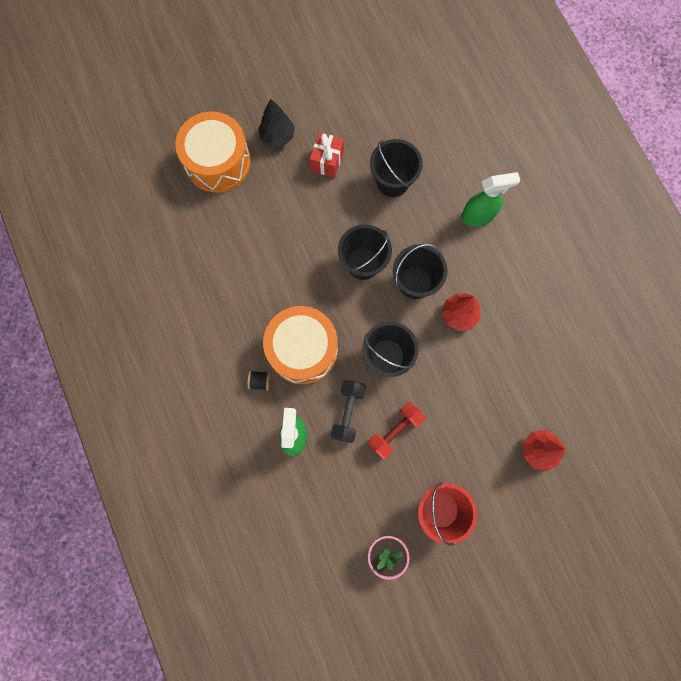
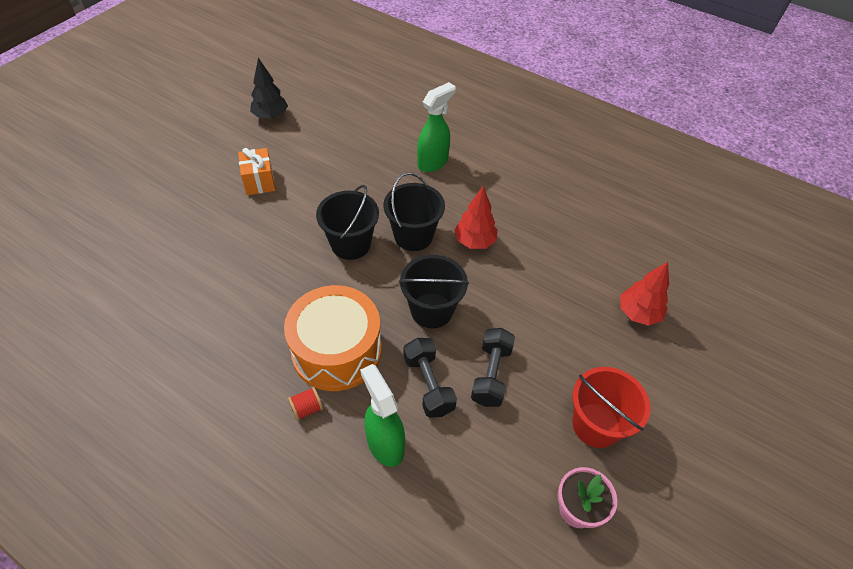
camera: 35 degrees left, 25 degrees down
orange drum [175,112,251,192] -> none
black spool [247,370,271,391] -> red spool [288,387,323,421]
black tree [258,98,295,147] -> black tree moved to [250,58,288,120]
red gift [310,132,344,178] -> orange gift [238,148,275,195]
red dumbbell [368,402,425,459] -> black dumbbell [471,328,515,407]
black bucket [370,139,423,197] -> none

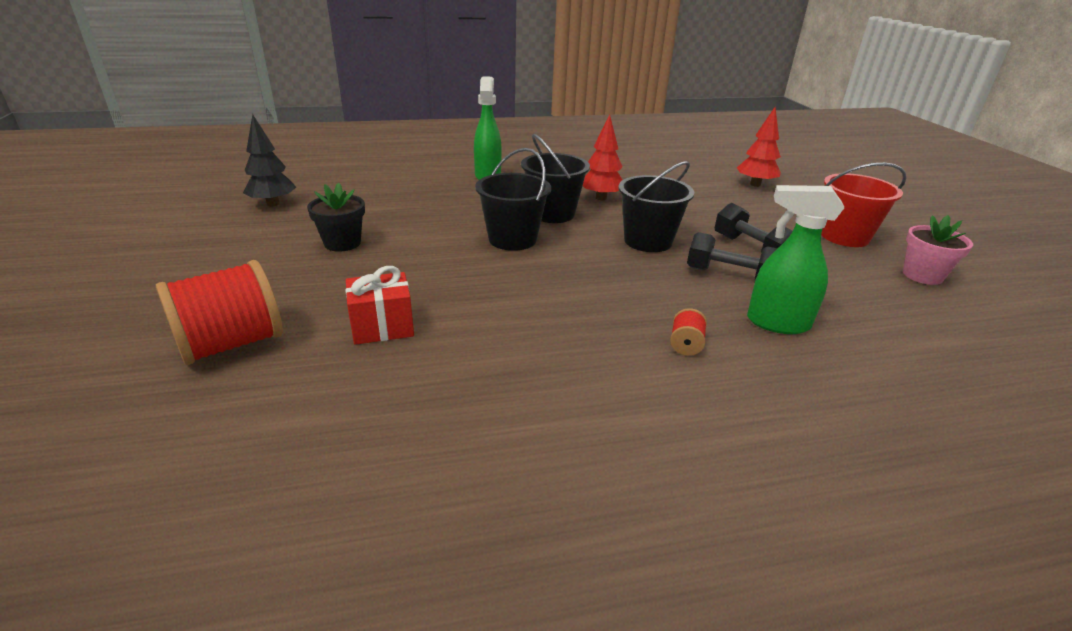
camera: 45 degrees left, 20 degrees down
orange gift [238,148,275,195] -> black flower pot [307,182,365,252]
orange drum [284,285,382,391] -> none
none -> red spool [156,260,283,365]
none -> red gift [345,266,414,345]

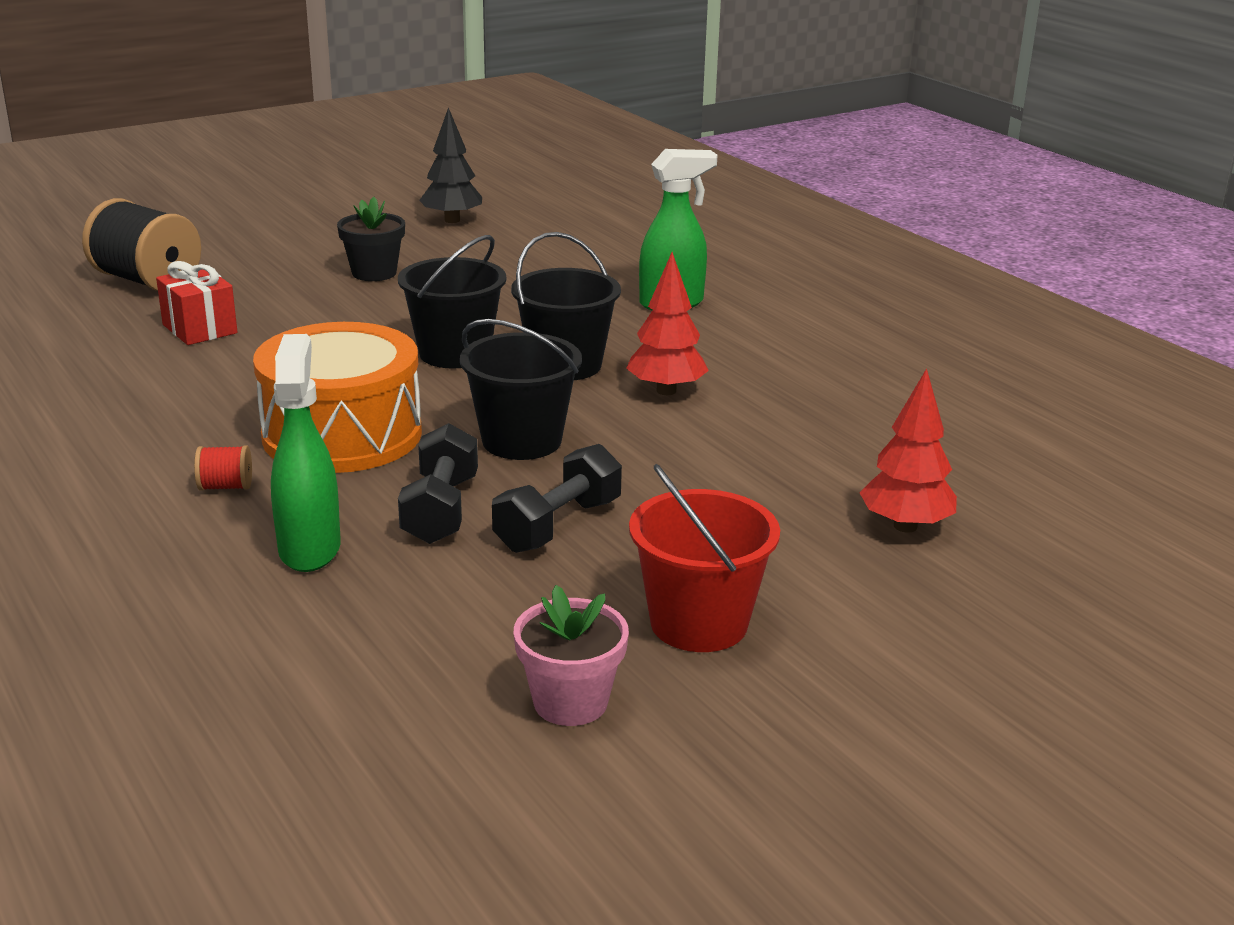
camera: 70 degrees right, 5 degrees down
red spool [156,260,283,365] -> black spool [82,198,201,291]
none -> orange drum [253,322,422,473]

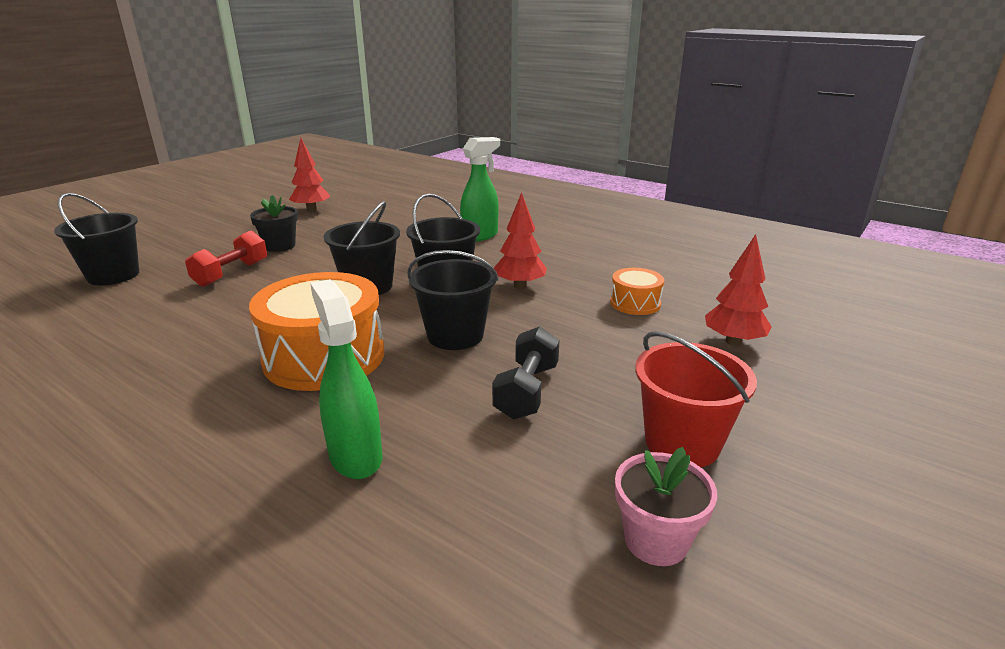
camera: 20 degrees left, 0 degrees up
black spool [82,198,201,291] -> black bucket [54,193,139,285]
red gift [156,261,237,345] -> none
red spool [194,445,252,491] -> none
black dumbbell [398,423,478,544] -> none
black tree [419,107,482,223] -> red tree [289,138,330,212]
none -> red dumbbell [185,231,267,287]
none -> orange drum [610,268,664,315]

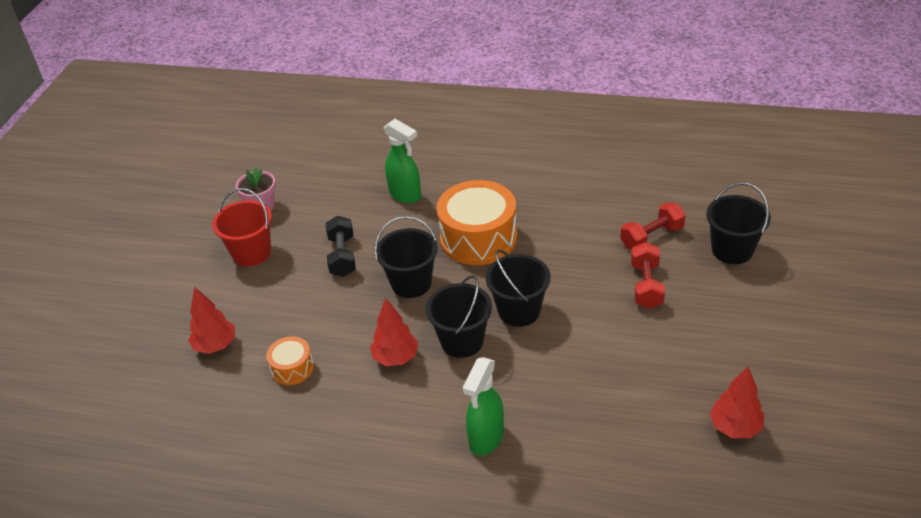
camera: 160 degrees right, 15 degrees up
black flower pot [250,195,298,252] -> none
none -> red dumbbell [620,202,686,250]

